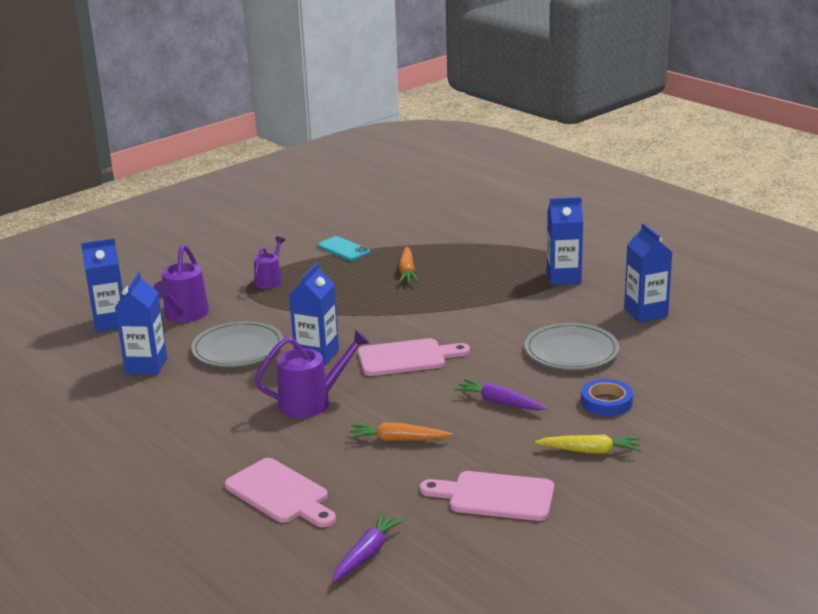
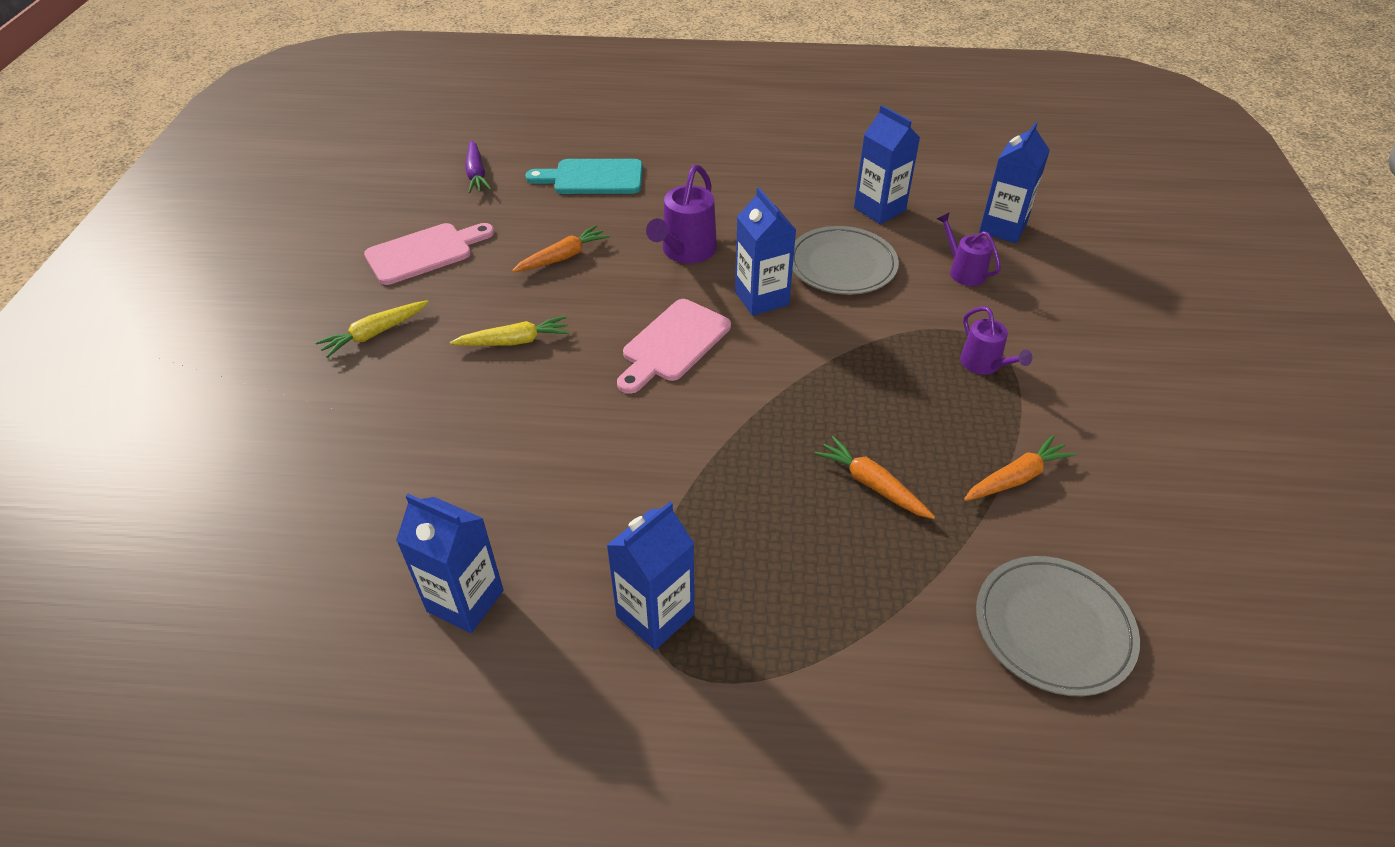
camera: 135 degrees right, 20 degrees up
purple watering can [153,244,209,322] -> purple watering can [937,213,1001,286], size x0.64
pink cutting board [224,458,336,527] -> turquoise cutting board [526,159,643,194]
turquoise phone [317,236,370,261] -> orange carrot [964,435,1076,501]
purple carrot [454,379,547,410] -> yellow carrot [450,316,570,346]
grey plate [525,323,619,370] -> grey plate moved to [976,556,1140,696]
blue tape [581,379,633,416] -> none

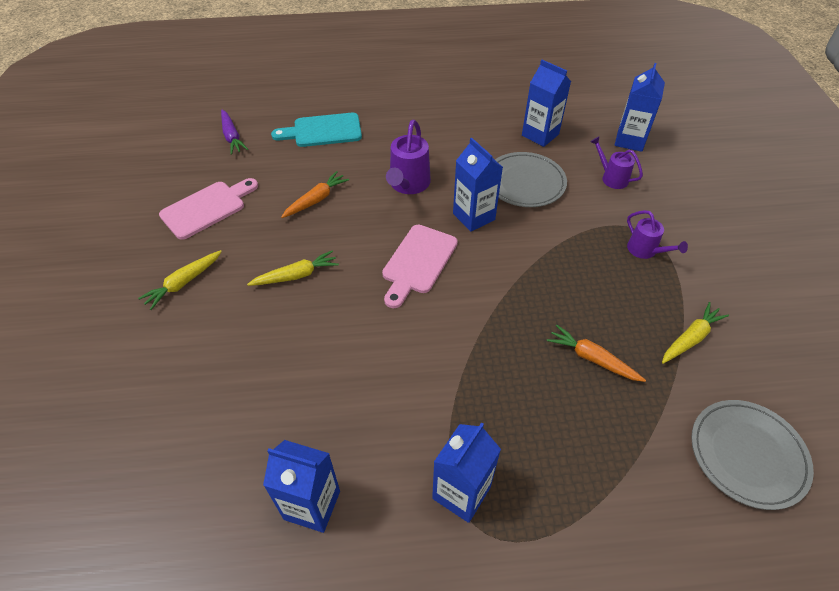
camera: 10 degrees left, 5 degrees up
orange carrot [964,435,1076,501] -> yellow carrot [662,302,729,364]

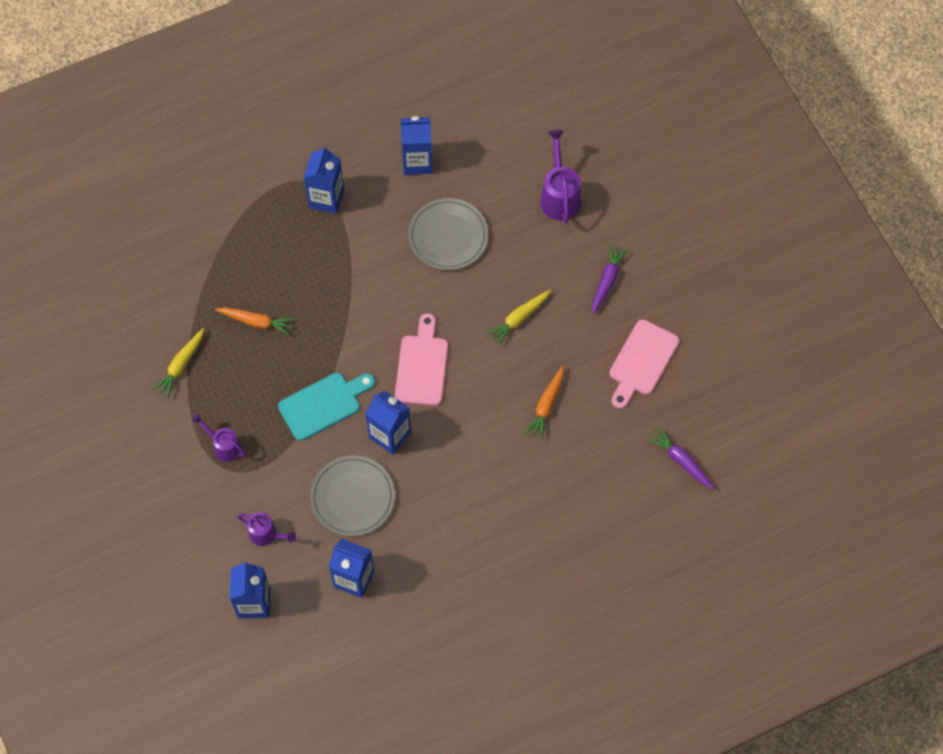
camera: 160 degrees right, 15 degrees up
yellow carrot [138,250,222,310] -> purple carrot [592,244,628,314]
turquoise cutting board [271,113,362,147] -> turquoise cutting board moved to [278,373,375,441]
purple watering can [386,120,431,194] -> purple watering can moved to [540,130,581,223]
grey plate [691,400,814,510] -> grey plate moved to [408,198,488,270]

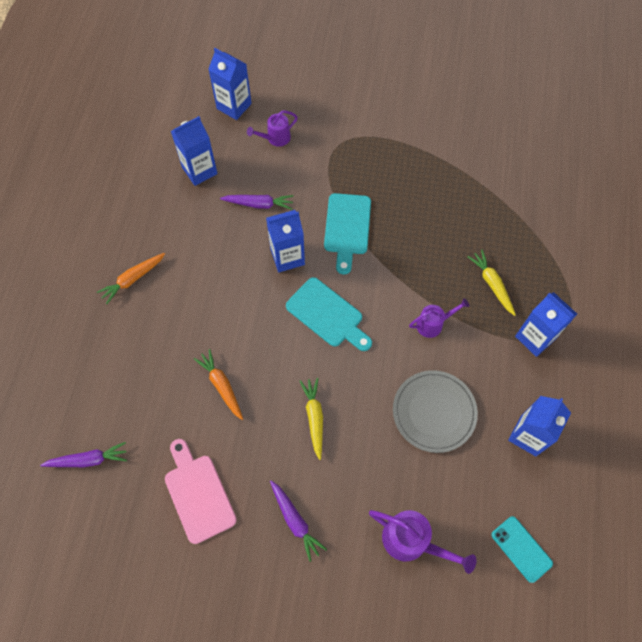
camera: 125 degrees right, 0 degrees up
yellow carrot [152,328,204,398] -> yellow carrot moved to [467,250,516,316]
purple watering can [192,414,246,462] -> purple watering can moved to [409,298,469,338]
orange carrot [215,307,294,335] -> orange carrot moved to [97,253,165,304]
grey plate [310,456,395,536] -> purple carrot [220,195,294,210]
pink cutting board [395,313,448,406] -> turquoise cutting board [286,277,372,351]
none -> turquoise phone [491,516,553,583]

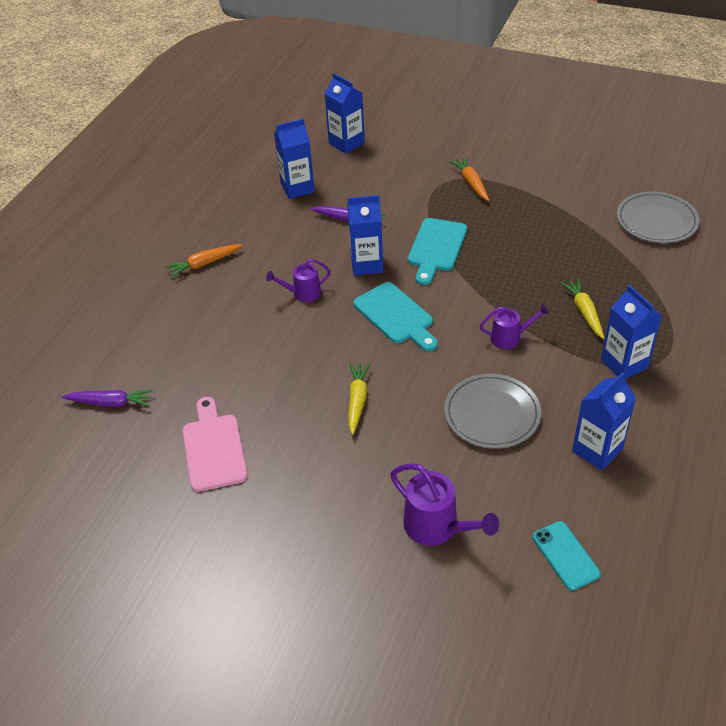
camera: 15 degrees right, 20 degrees down
orange carrot [194,349,243,420] -> orange carrot moved to [449,157,489,201]
purple watering can [247,111,298,147] -> purple watering can moved to [266,258,331,302]
purple carrot [270,480,327,562] -> none
none -> grey plate [617,191,700,243]

